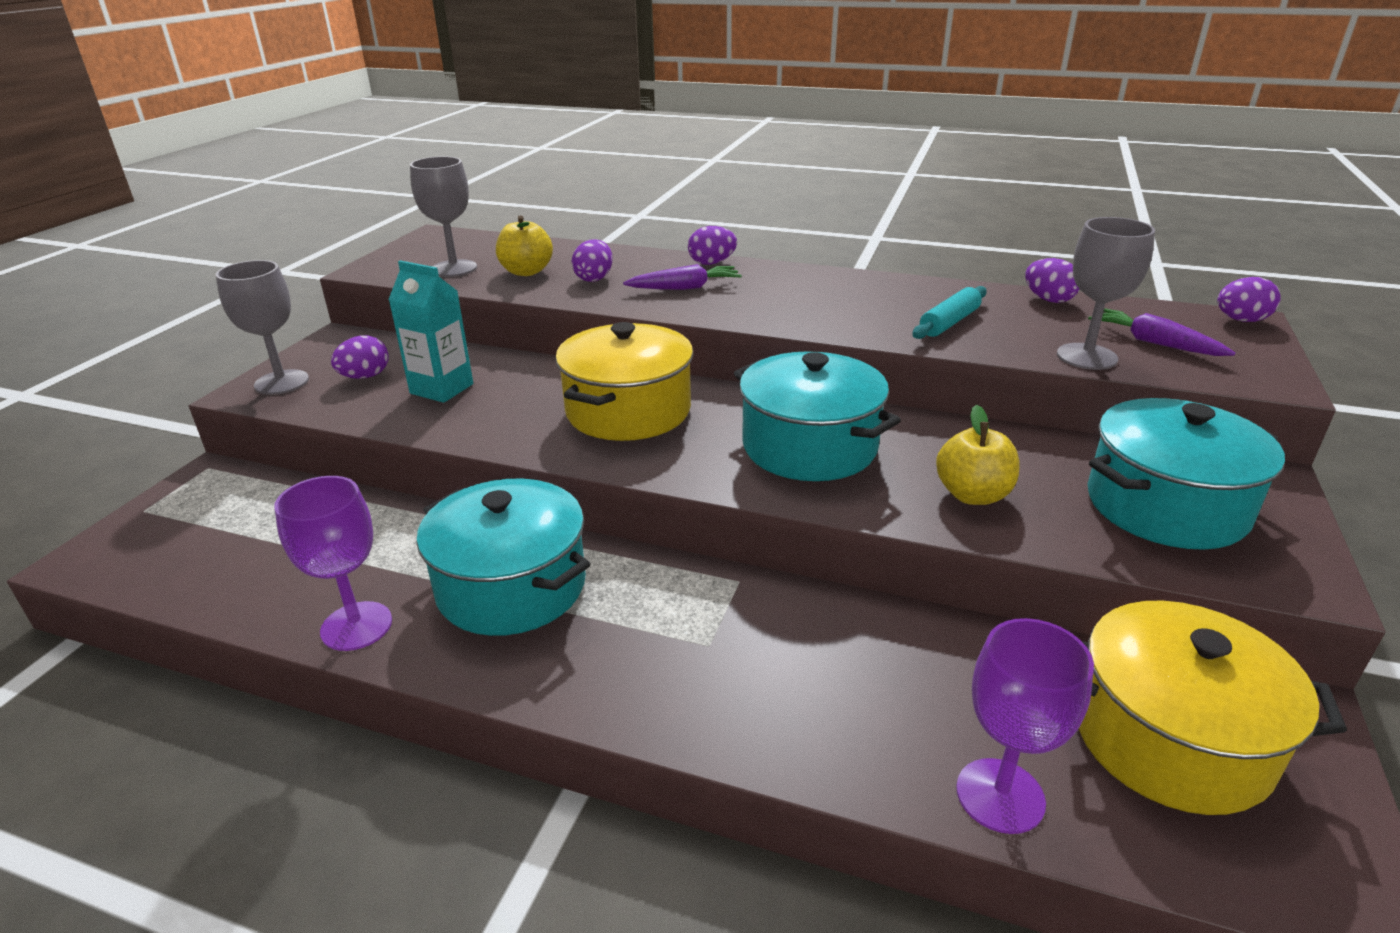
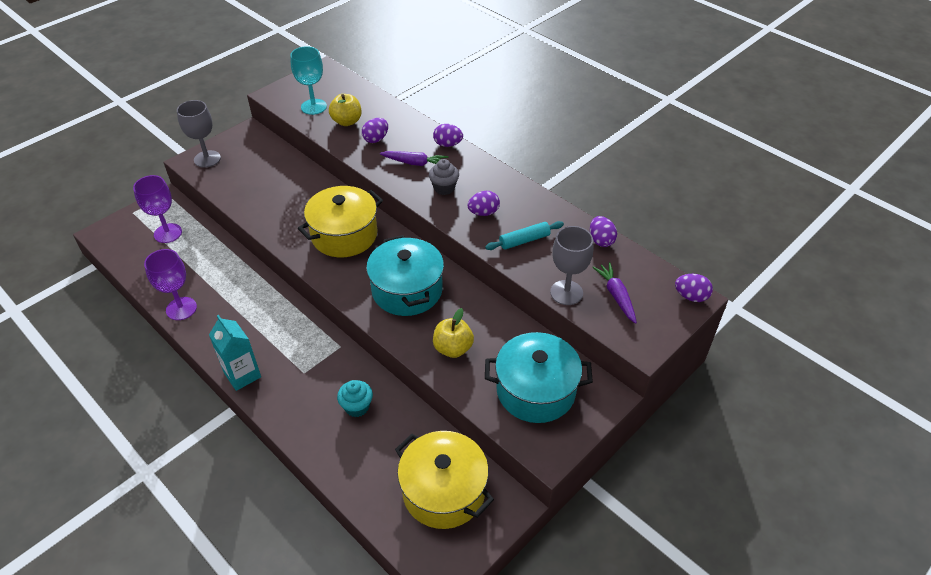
camera: 25 degrees right, 15 degrees up
purple egg [331,335,389,379] -> purple egg moved to [468,191,500,216]
turquoise carton [388,260,473,403] -> turquoise carton moved to [209,315,261,391]
grey goblet [410,156,477,277] -> turquoise goblet [290,46,327,115]
turquoise pot [416,479,590,636] -> none
purple goblet [956,618,1094,834] -> purple goblet moved to [133,175,182,243]
none -> turquoise cupcake [337,380,373,417]
none -> grey cupcake [429,159,459,195]

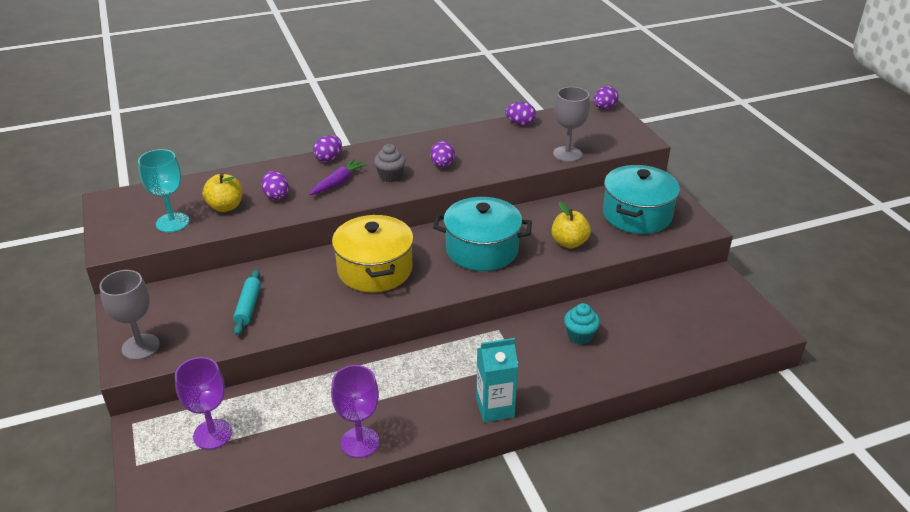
camera: 65 degrees left, 10 degrees down
yellow pot [395,431,494,529] -> none
turquoise rolling pin [485,221,564,250] -> turquoise rolling pin moved to [233,269,261,335]
purple carrot [592,262,637,324] -> none

